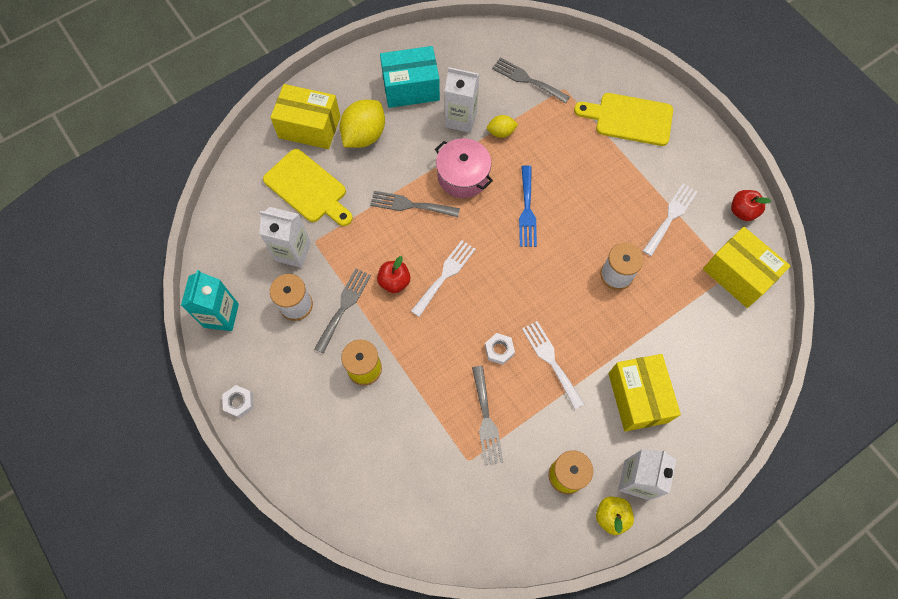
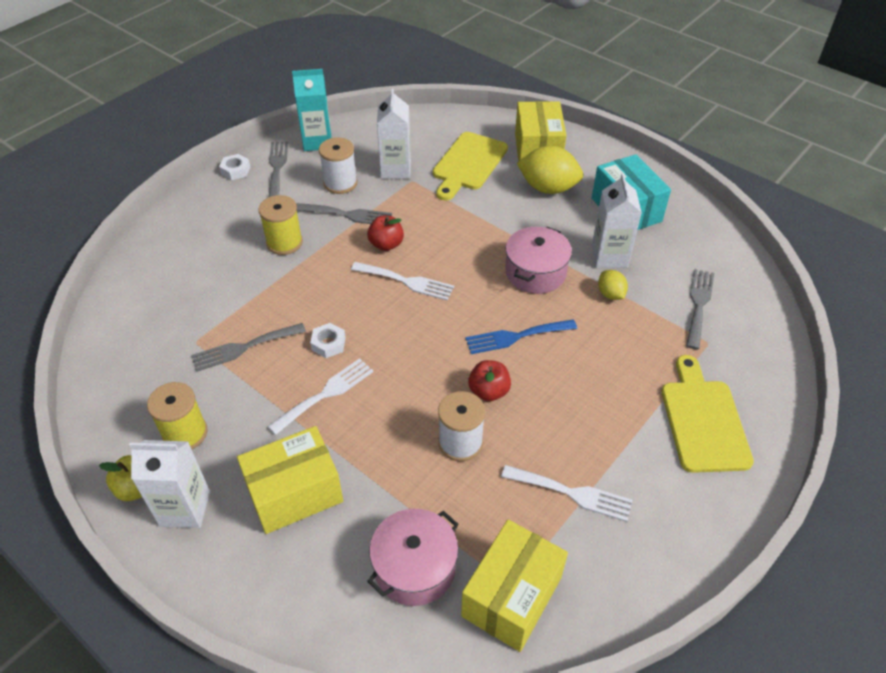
camera: 75 degrees right, 20 degrees down
grey fork [370,191,460,217] -> grey fork moved to [268,141,288,198]
red apple [731,190,771,221] -> red apple moved to [468,360,511,401]
none -> pink pot [367,509,458,606]

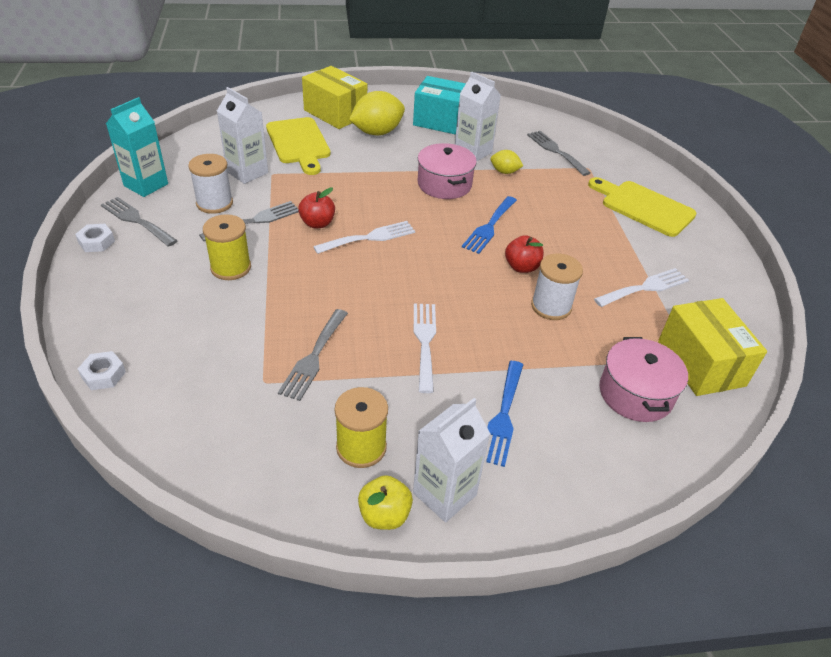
camera: 50 degrees left, 5 degrees down
yellow box [237,426,343,534] -> blue fork [486,361,523,467]
white nut [310,323,346,358] -> white nut moved to [78,351,126,390]

